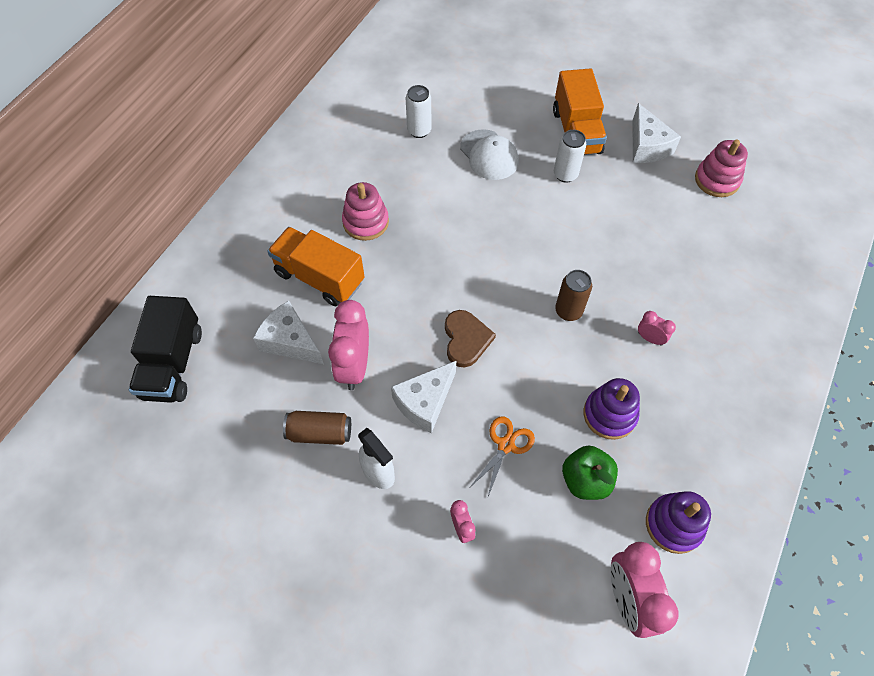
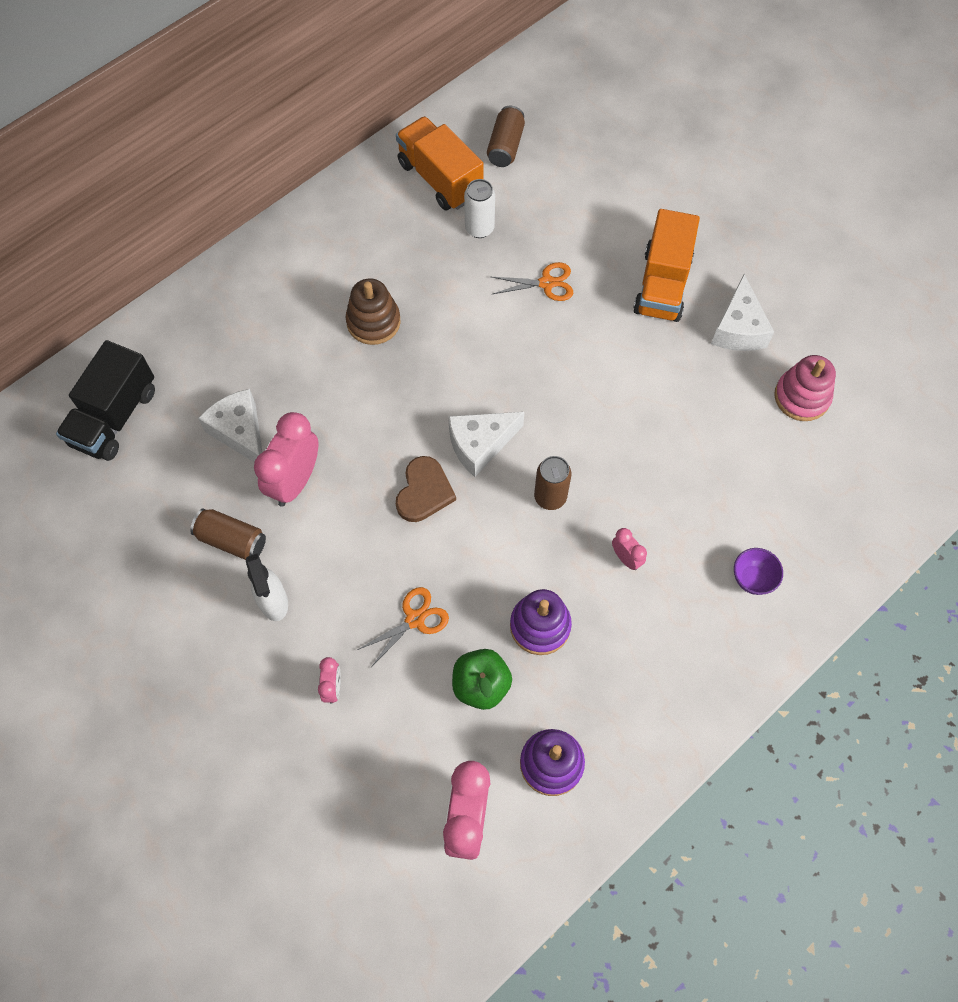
camera: 20 degrees right, 5 degrees up
orange truck [267,227,365,306] -> orange truck moved to [396,116,484,211]
pink stacking toy [342,182,389,241] -> brown stacking toy [346,278,401,345]
white cheese [391,361,456,433] -> white cheese moved to [448,412,524,477]
white cap [460,129,519,180] -> orange scissors [492,262,573,301]
white can [554,130,586,183] -> none
none -> brown can [487,106,525,167]
none -> purple bowl [734,548,783,595]

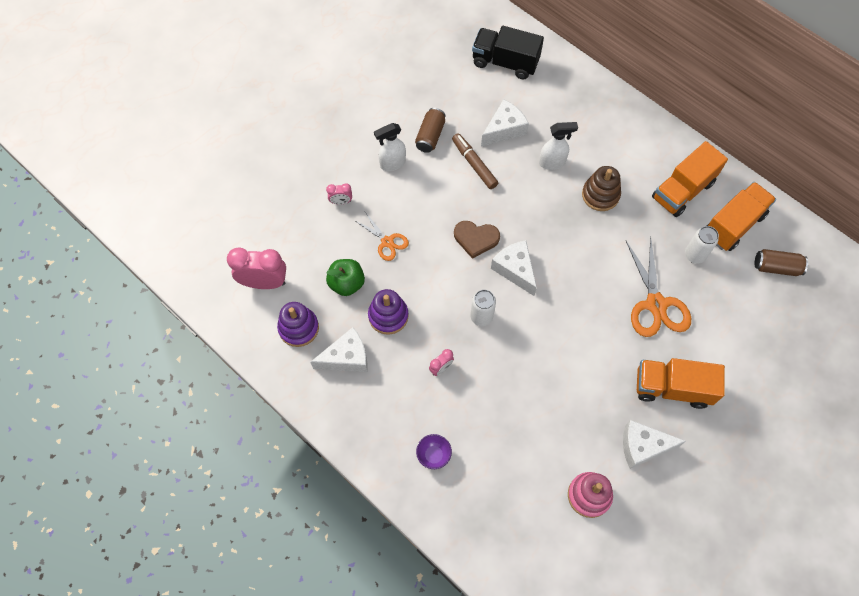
camera: 85 degrees right, 0 degrees up
pink clock [254,412,318,507] -> brown marker [452,133,498,189]
orange scissors [492,262,573,301] -> orange scissors [626,236,691,337], size x1.76
brown can [534,456,571,510] -> white can [470,290,496,326]
none -> white cheese [311,327,368,372]
none -> white spray bottle [539,122,578,170]
none -> orange truck [652,141,728,217]

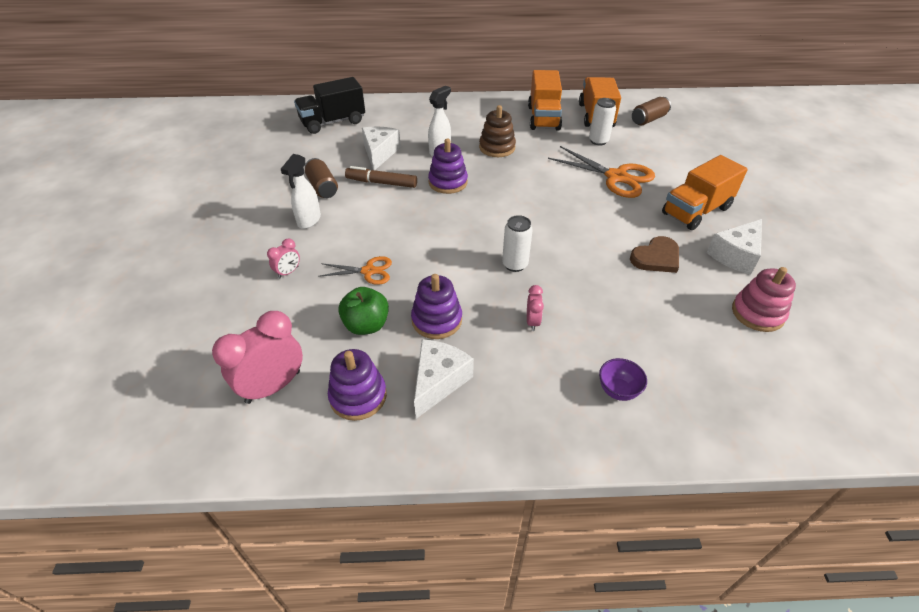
camera: 45 degrees left, 20 degrees down
brown heart [454,221,500,259] -> brown heart moved to [630,236,679,273]
white cheese [491,240,537,296] -> none
none -> purple stacking toy [428,139,468,194]

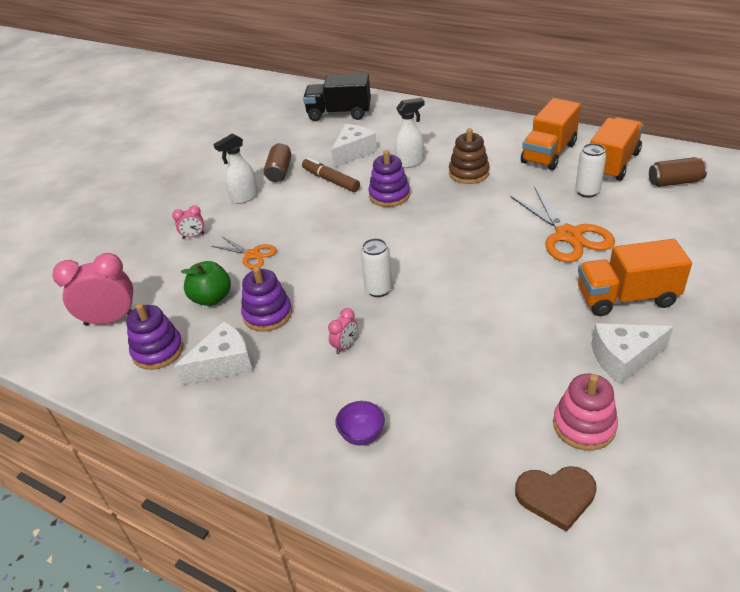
camera: 35 degrees right, 5 degrees down
brown heart [630,236,679,273] -> brown heart moved to [515,466,597,532]

